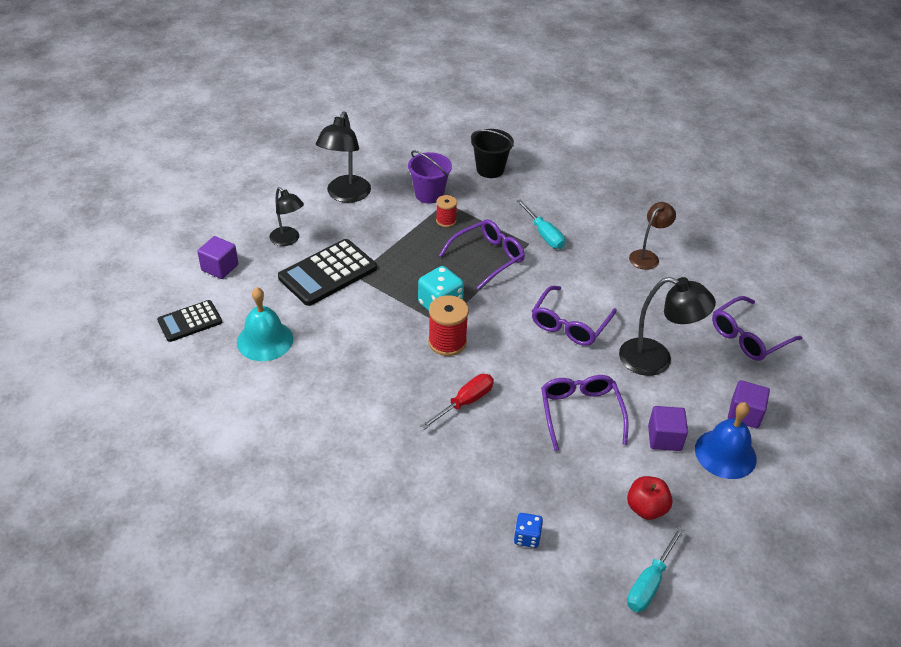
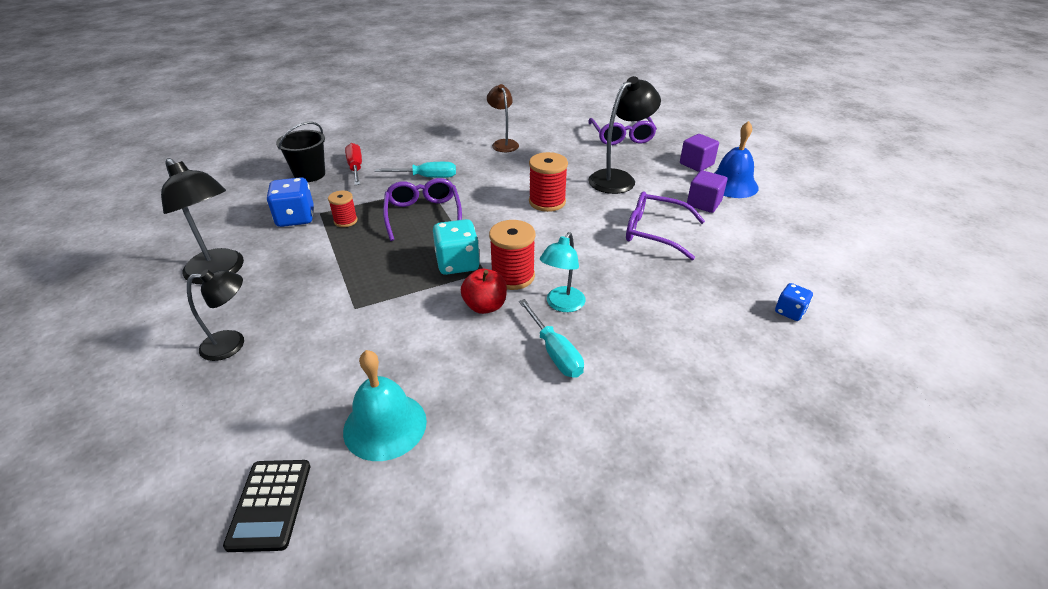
camera: 60 degrees left, 5 degrees down
purple cube [197,236,238,279] -> none
black calculator [278,239,377,306] -> none
purple bucket [408,150,452,203] -> blue dice [267,177,314,227]
red screwdriver [420,374,494,430] -> red screwdriver moved to [345,143,362,185]
purple glasses [532,286,617,346] -> red spool [529,152,568,212]
red apple [627,476,673,520] -> red apple moved to [461,269,507,314]
turquoise screwdriver [627,527,684,612] -> turquoise screwdriver moved to [519,299,584,378]
none -> turquoise lamp [540,232,586,312]

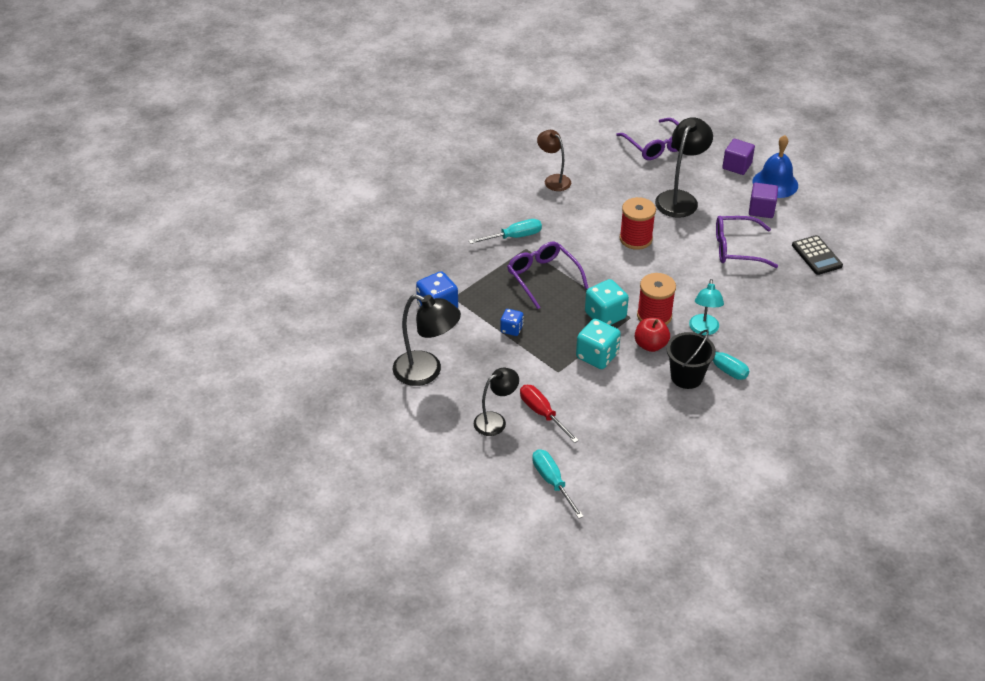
camera: 20 degrees left, 5 degrees up
black calculator [223,460,310,552] -> black calculator moved to [792,235,843,275]
black bucket [276,122,325,182] -> black bucket moved to [667,330,716,389]
red spool [328,190,357,227] -> none
turquoise bell [343,350,427,461] -> none
red screwdriver [345,143,362,185] -> red screwdriver moved to [520,385,579,443]
blue dice [775,283,813,321] -> blue dice moved to [500,309,524,336]
none -> turquoise screwdriver [532,449,584,519]
none -> turquoise dice [576,319,621,369]

